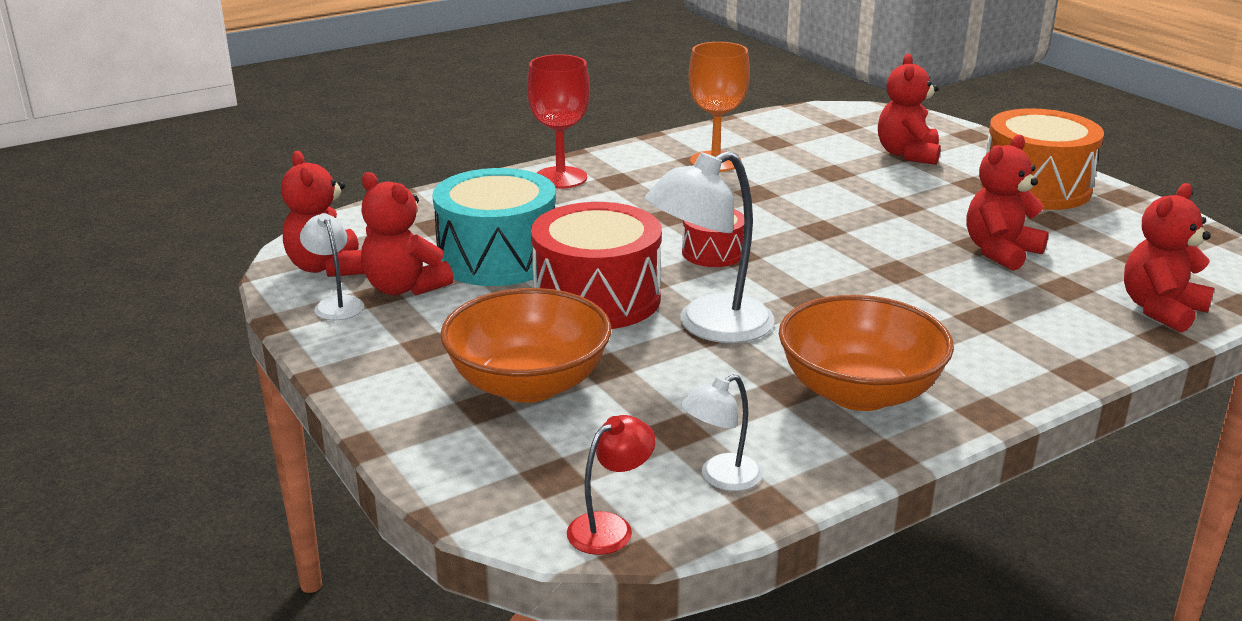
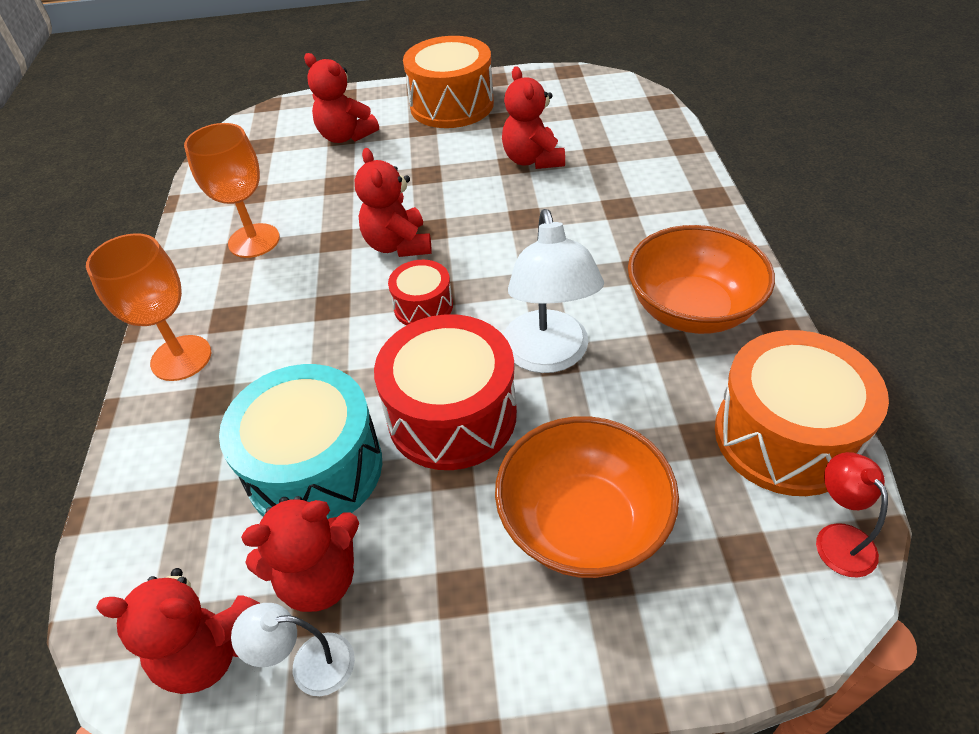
camera: 60 degrees left, 20 degrees up
red goblet [527,54,590,189] -> orange goblet [86,233,211,381]
white lamp [681,374,763,491] -> orange drum [715,330,889,496]
red teddy bear [1124,183,1214,333] -> red teddy bear moved to [355,148,432,257]

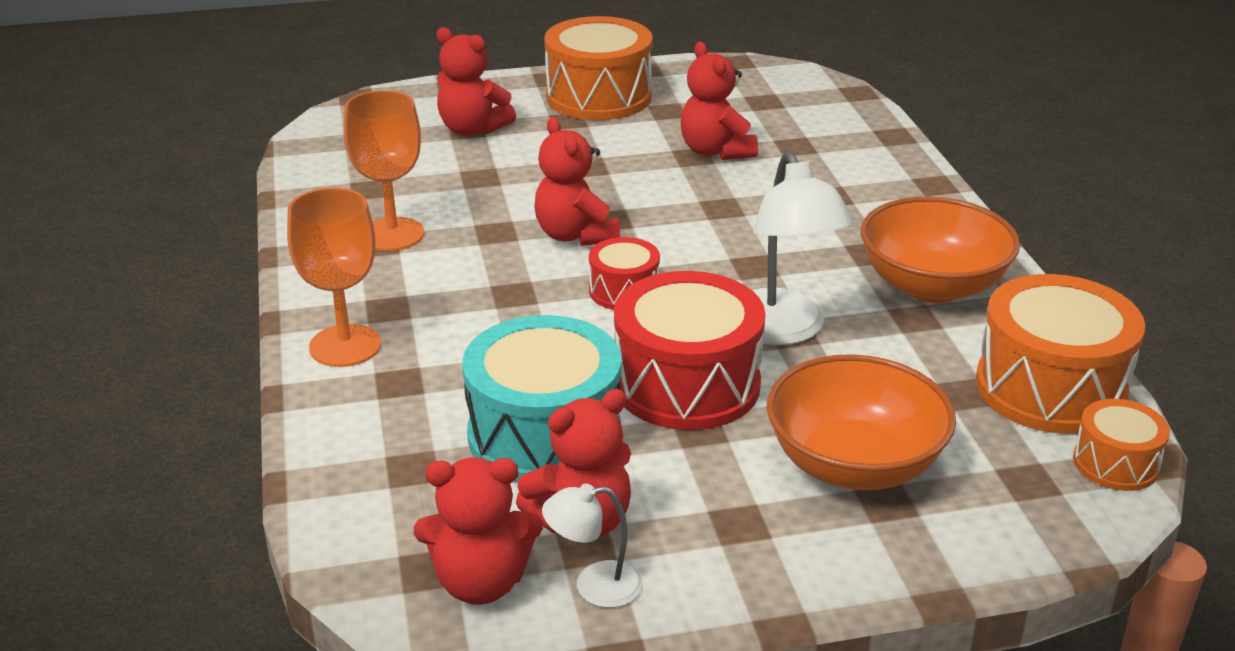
camera: 10 degrees left, 15 degrees down
red lamp [816,452,888,577] -> orange drum [1073,399,1170,491]

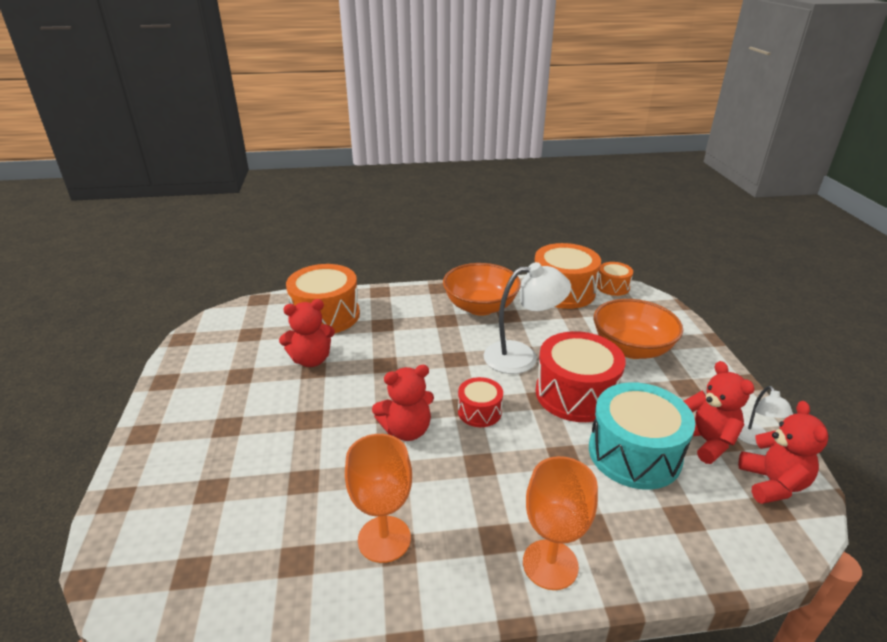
camera: 85 degrees left, 0 degrees up
red teddy bear [436,27,516,136] -> none
orange drum [544,16,653,120] -> orange drum moved to [286,264,360,333]

